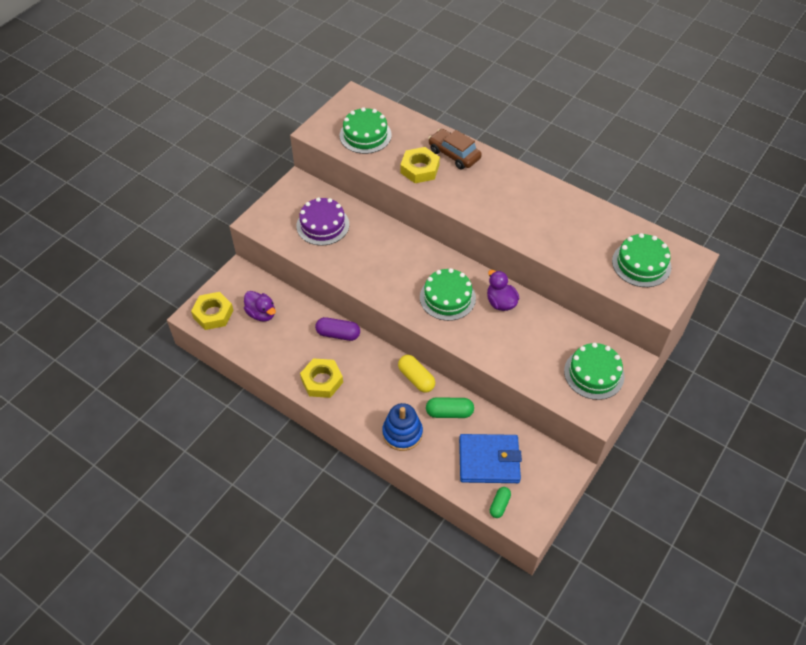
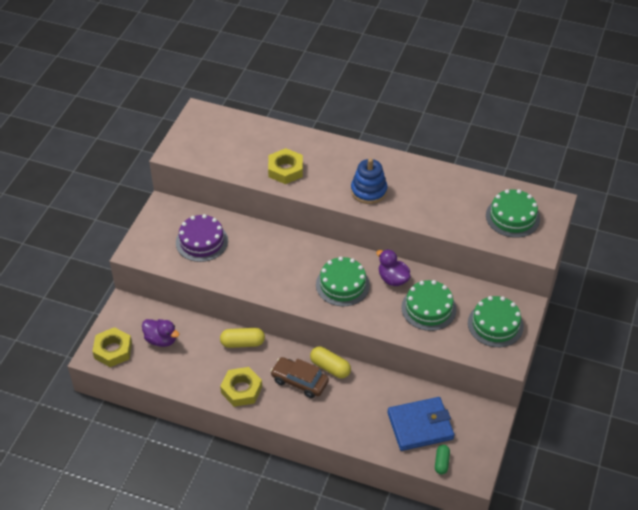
camera: 15 degrees left, 5 degrees down
purple capsule [315,317,360,341] -> yellow capsule [220,328,265,348]
green cake [340,107,392,154] -> green cake moved to [401,280,457,331]
blue stacking toy [382,403,423,451] -> blue stacking toy moved to [351,158,387,204]
green capsule [426,397,474,418] -> none
brown car [428,129,482,169] -> brown car moved to [270,357,329,398]

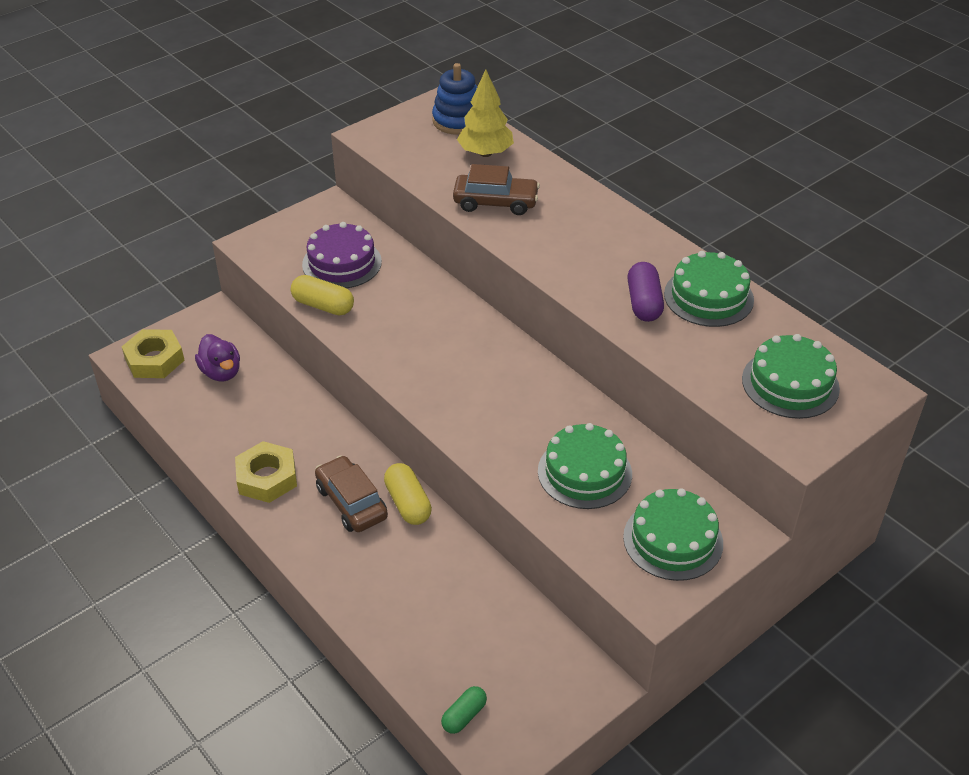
camera: 30 degrees right, 5 degrees down
yellow capsule [220,328,265,348] -> yellow capsule moved to [291,275,354,315]
yellow nut [268,148,303,184] -> brown car [453,164,540,215]
green cake [316,257,370,306] -> green cake moved to [664,251,754,327]
blue stacking toy [351,158,387,204] -> blue stacking toy moved to [432,63,477,135]
purple duck [376,249,411,286] -> none
blue wallet [388,397,454,451] -> none
none -> yellow tree [457,69,514,157]
none -> purple capsule [627,262,664,322]

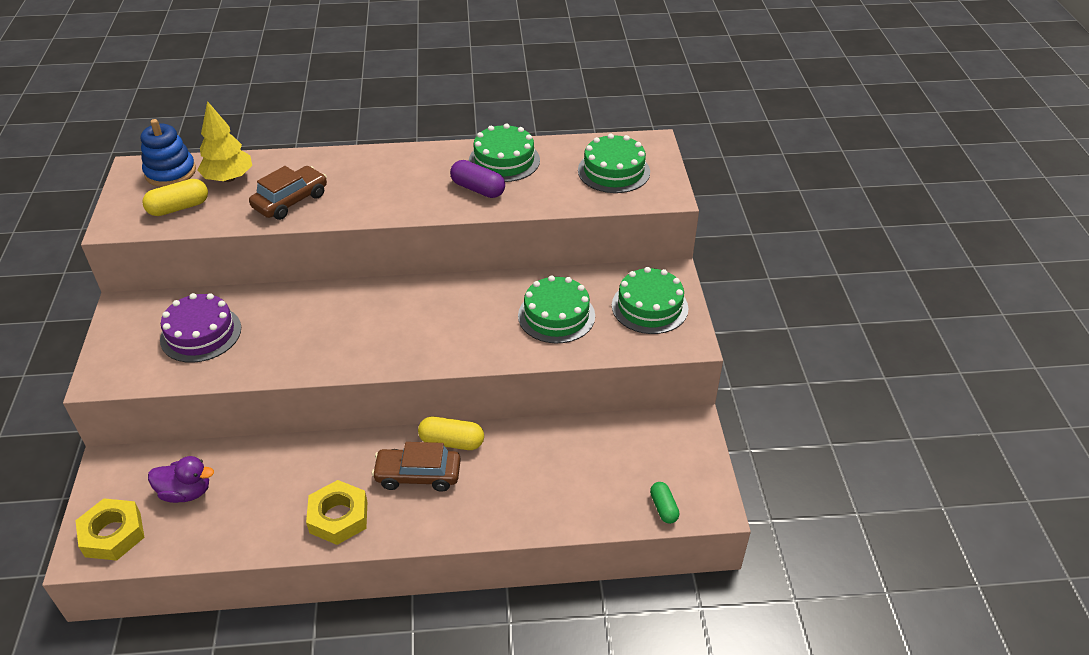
camera: 55 degrees left, 0 degrees up
yellow capsule [291,275,354,315] -> yellow capsule moved to [142,179,208,216]

